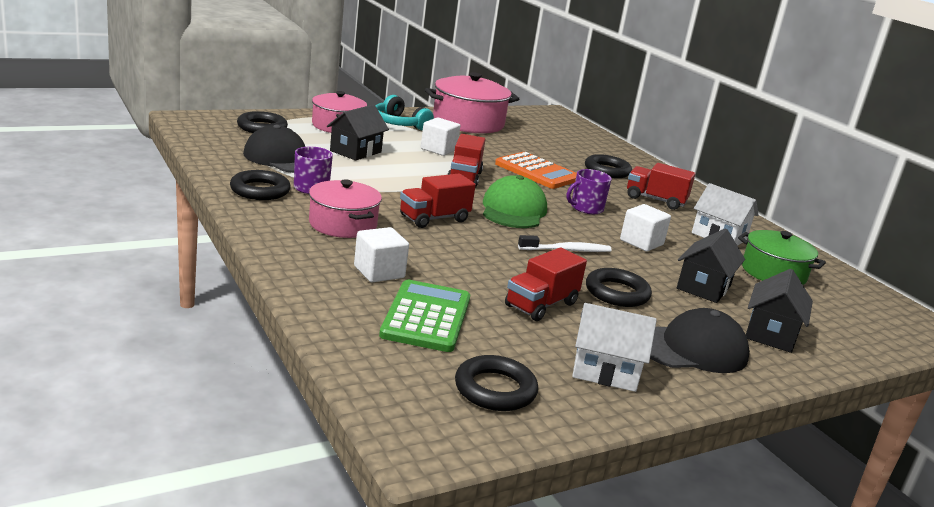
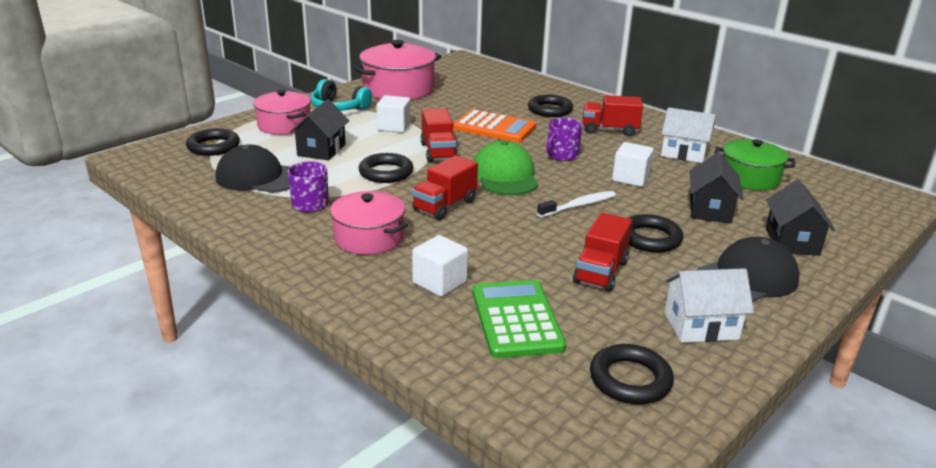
camera: 15 degrees left, 5 degrees up
black ring [230,170,291,200] -> black ring moved to [359,153,414,183]

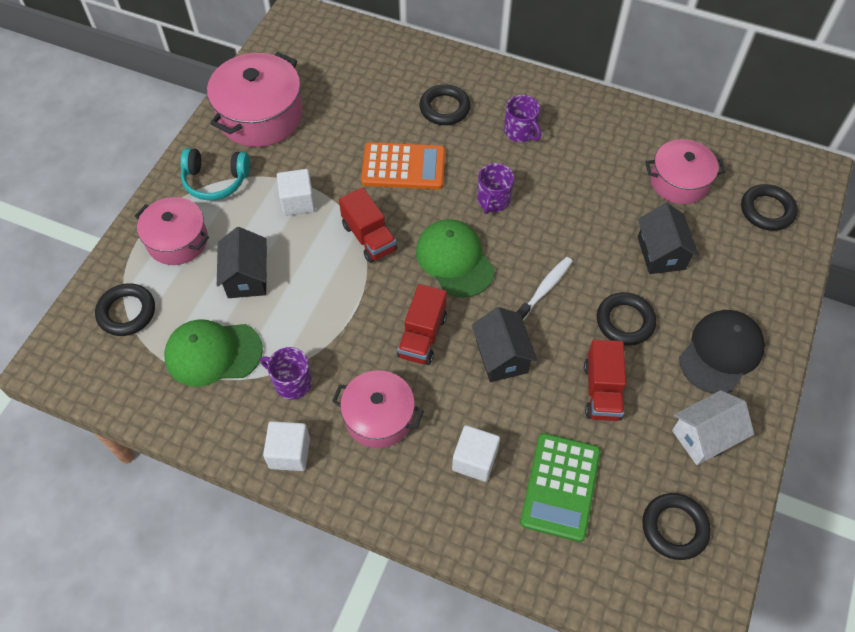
camera: 20 degrees left, 30 degrees up
black cap [215,145,290,193] -> green cap [164,319,263,387]
black ring [359,153,414,183] -> black ring moved to [741,184,798,231]
green calculator [472,280,566,358] -> green calculator turned 135 degrees counterclockwise [520,433,601,542]
red truck [583,95,643,136] -> purple mug [504,95,541,142]
white cube [612,142,654,187] -> white cube moved to [263,421,310,471]
white house [661,107,716,163] -> none
green pot [714,139,795,190] -> pink pot [646,139,725,204]
black house [766,180,835,256] -> black house moved to [472,307,538,382]

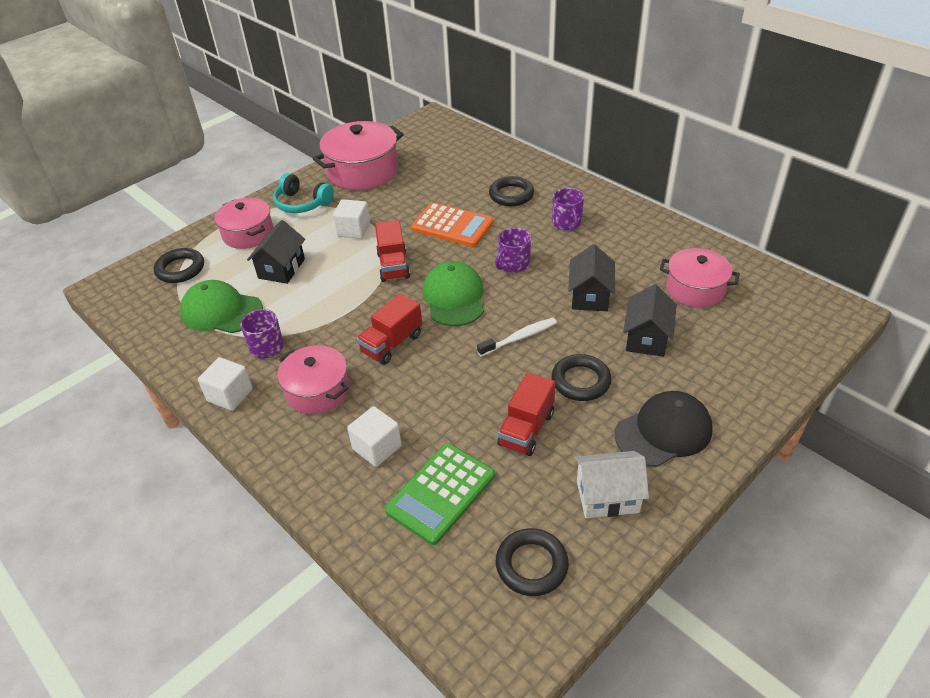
camera: 25 degrees right, 15 degrees down
black house [472,307,538,382] -> black house moved to [568,244,615,311]
black ring [741,184,798,231] -> none

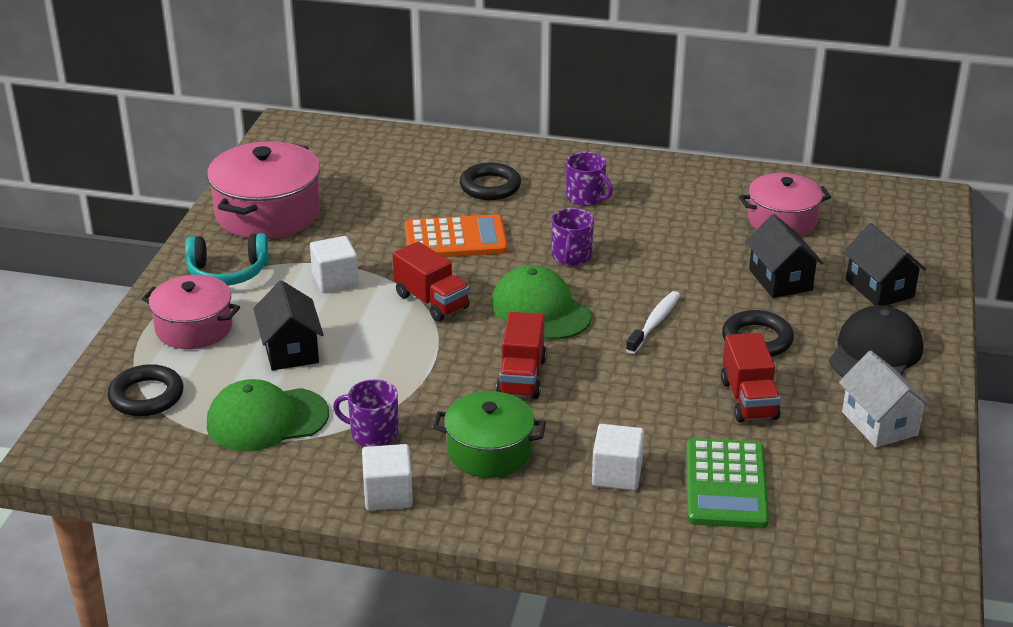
camera: 35 degrees left, 10 degrees down
pink pot [278,345,349,414] -> green pot [433,391,546,478]
black ring [496,528,569,596] -> none
black house [568,244,615,311] -> black house moved to [843,223,926,306]
white house [574,451,649,518] -> white house turned 75 degrees counterclockwise [839,351,932,447]

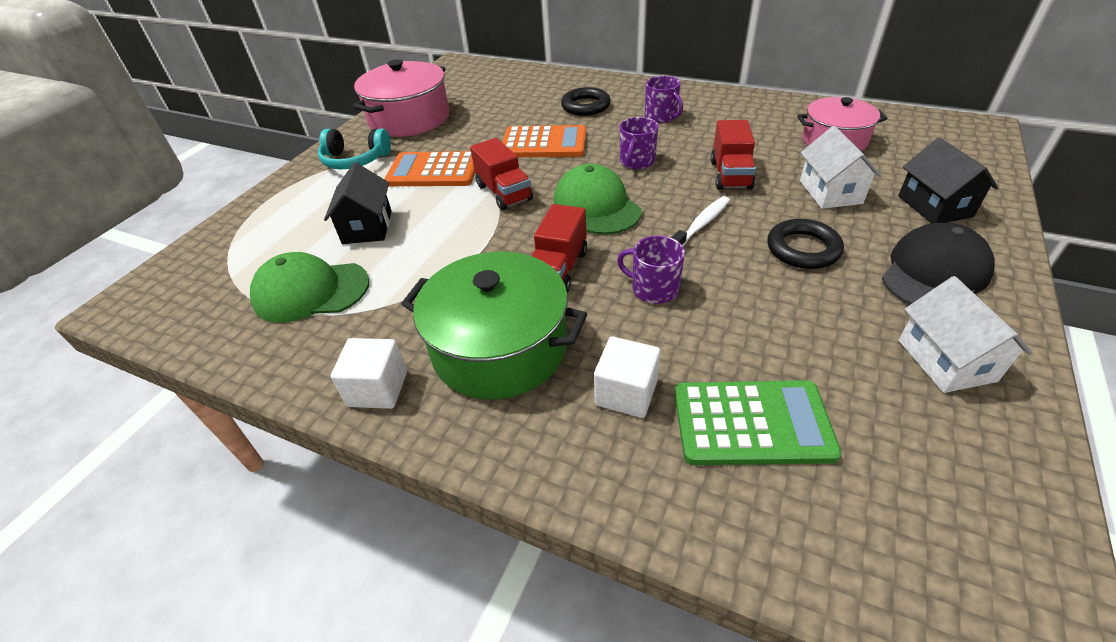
camera: 15 degrees right, 10 degrees up
black ring [108,364,183,416] -> none
pink pot [142,275,240,349] -> none
white cube [310,236,359,293] -> orange calculator [384,151,475,186]
purple mug [333,380,399,447] -> purple mug moved to [617,236,685,304]
green pot [433,391,546,478] -> green pot [401,252,587,400], size x1.52
green calculator [686,438,769,528] -> green calculator turned 105 degrees counterclockwise [674,380,842,465]
red truck [721,333,781,422] -> red truck moved to [711,120,756,190]
black house [745,214,823,298] -> white house [800,126,882,209]

